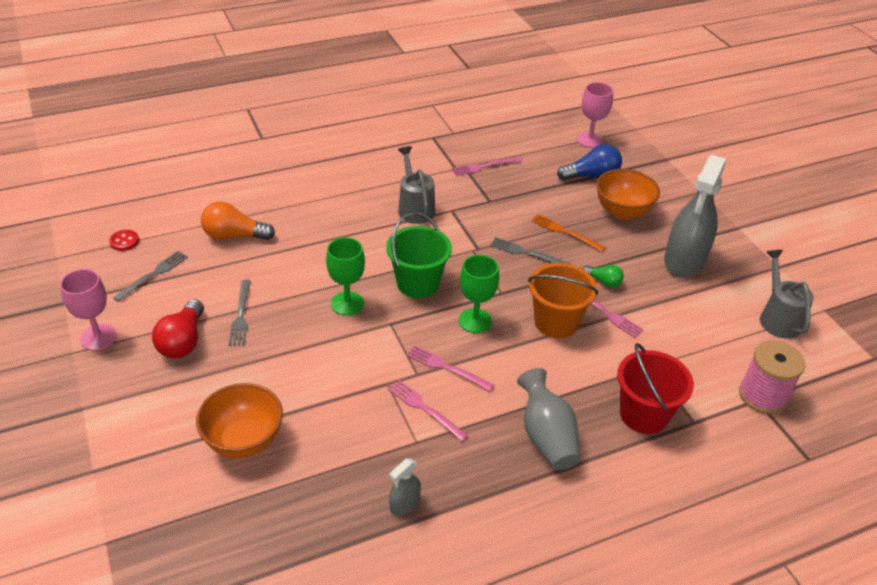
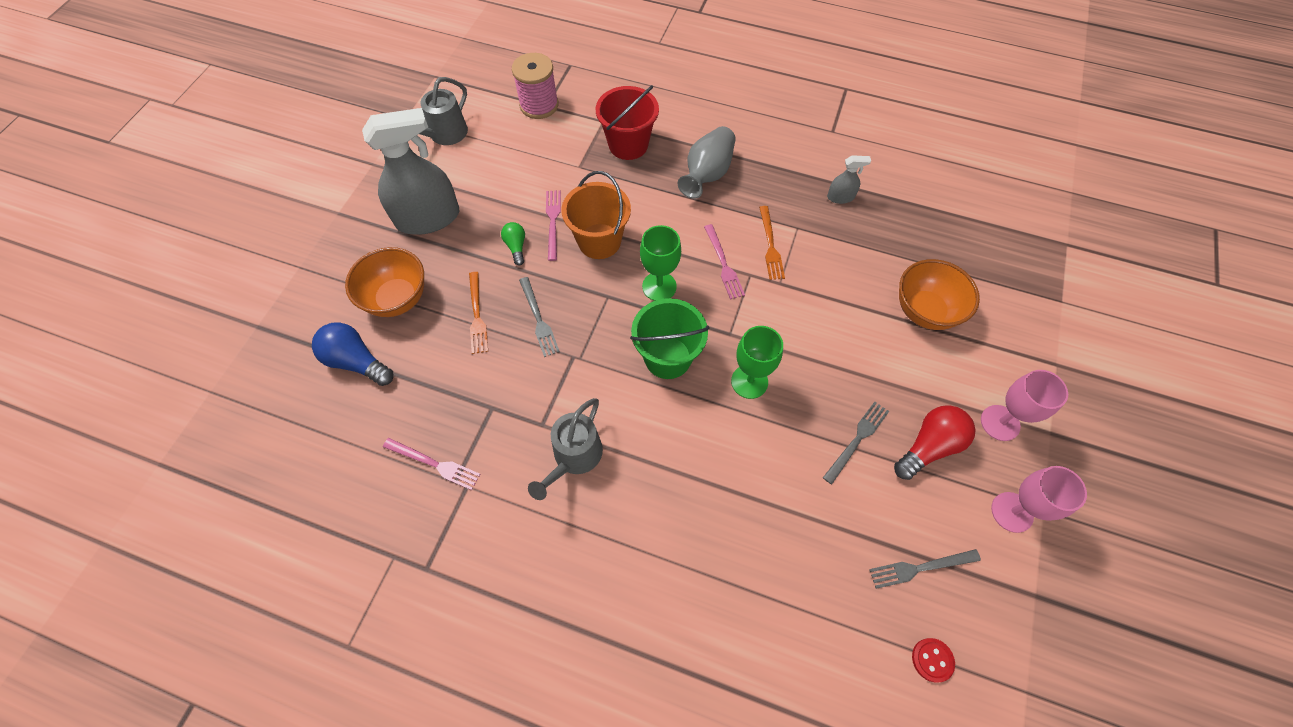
camera: 135 degrees left, 20 degrees up
orange light bulb [201,201,275,240] -> none
pink fork [387,380,468,442] -> orange fork [759,206,785,280]
pink goblet [577,82,613,148] -> pink goblet moved to [981,370,1068,441]

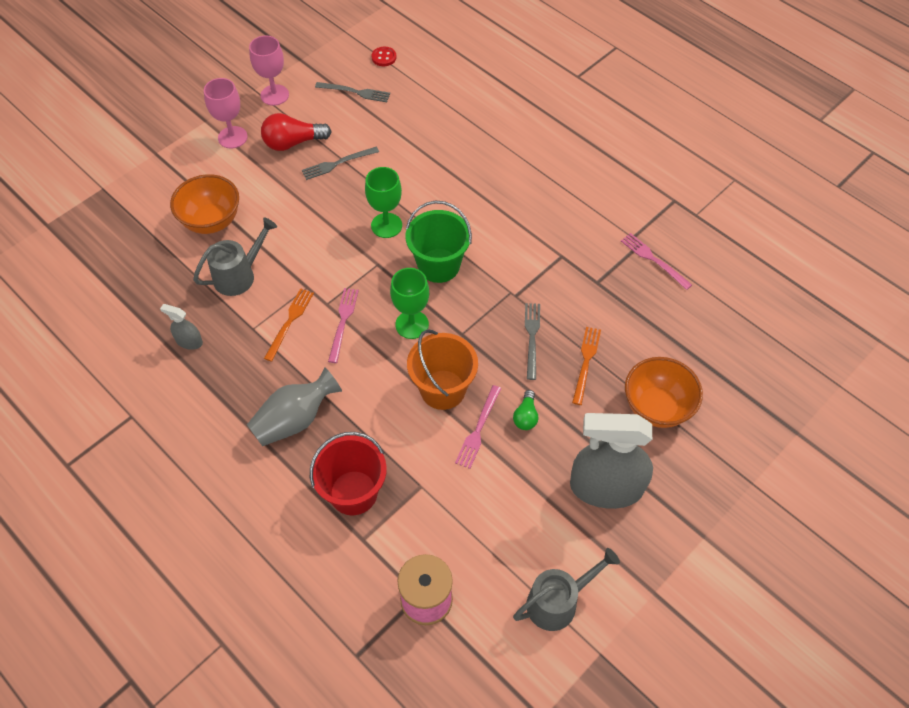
camera: 155 degrees left, 5 degrees down
blue light bulb [312,322,393,386] -> none
grey watering can [528,398,603,500] -> grey watering can moved to [193,218,277,296]

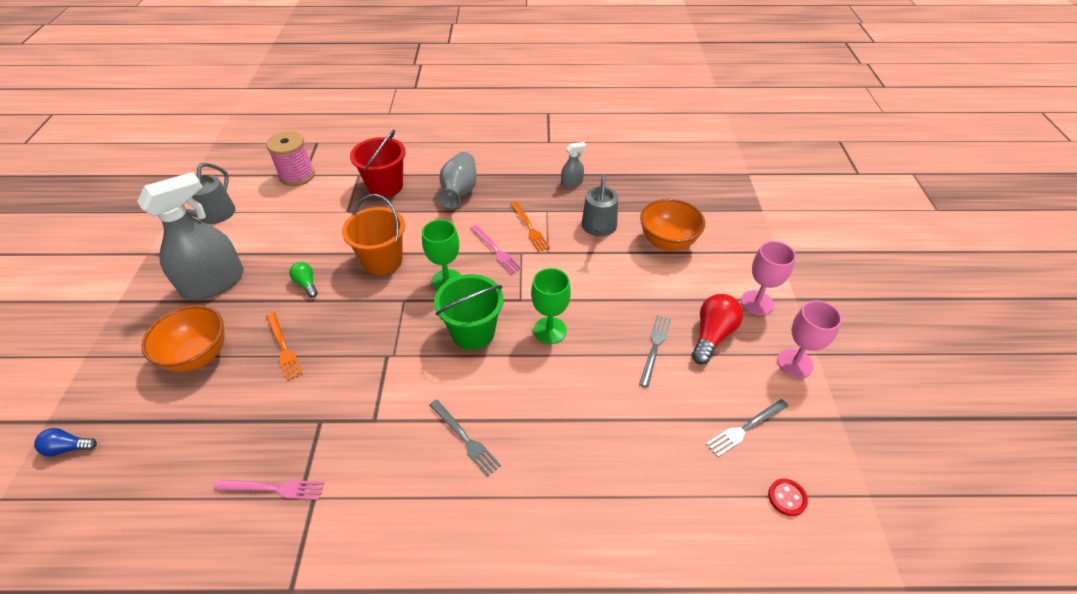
camera: 135 degrees right, 10 degrees down
pink fork [455,385,501,469] -> none
grey fork [525,303,540,380] -> grey fork moved to [429,400,501,477]
none -> blue light bulb [34,428,97,457]

